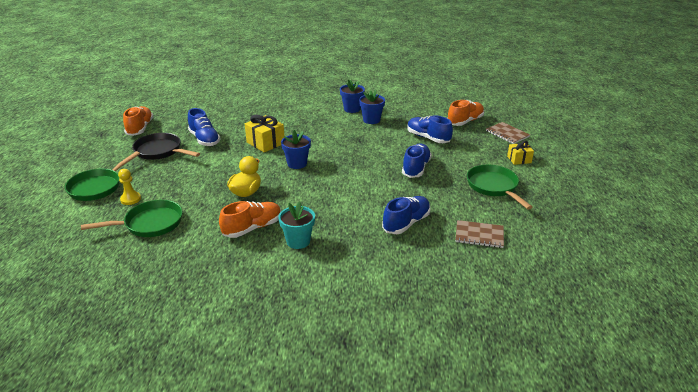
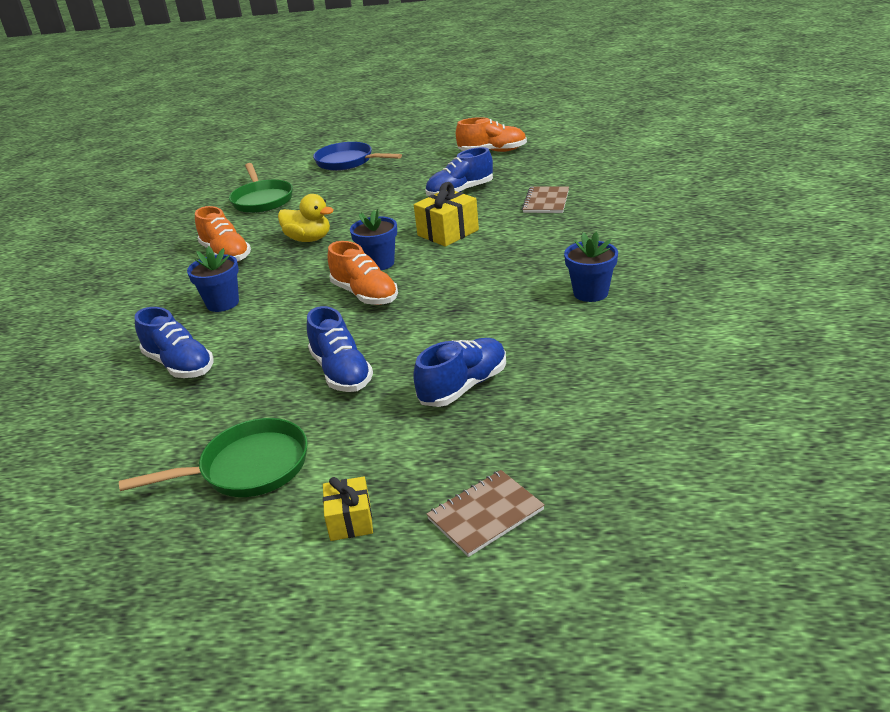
camera: 95 degrees right, 0 degrees up
green pan [65,151,140,201] -> blue pan [313,142,402,171]
yellow pawn [118,169,141,205] -> none
black pan [132,133,200,160] -> none
turquoise flower pot [279,201,315,249] -> none
blue flower pot [359,90,385,124] -> blue flower pot moved to [187,246,239,312]
blue shoe [402,143,432,178] -> blue shoe turned 45 degrees clockwise [307,306,373,392]
orange shoe [447,100,484,126] -> orange shoe moved to [328,241,398,305]
brown notebook [455,220,504,248] -> brown notebook moved to [522,187,569,213]

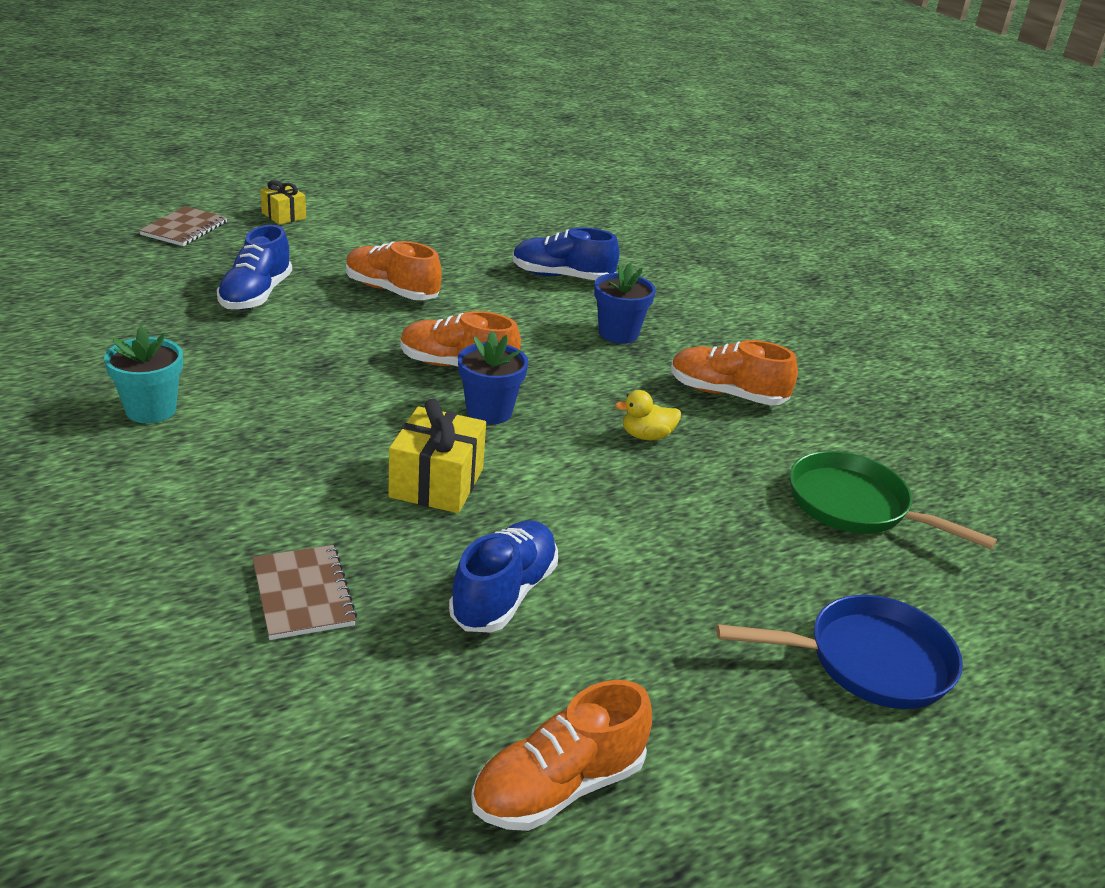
camera: 140 degrees right, 0 degrees up
green pan [119,418,308,497] -> none
yellow duck [278,194,334,242] -> yellow duck [615,390,681,440], size x0.66
blue shoe [307,306,373,392] -> orange shoe [346,241,442,300]
blue flower pot [564,232,618,302] -> turquoise flower pot [104,326,183,423]

